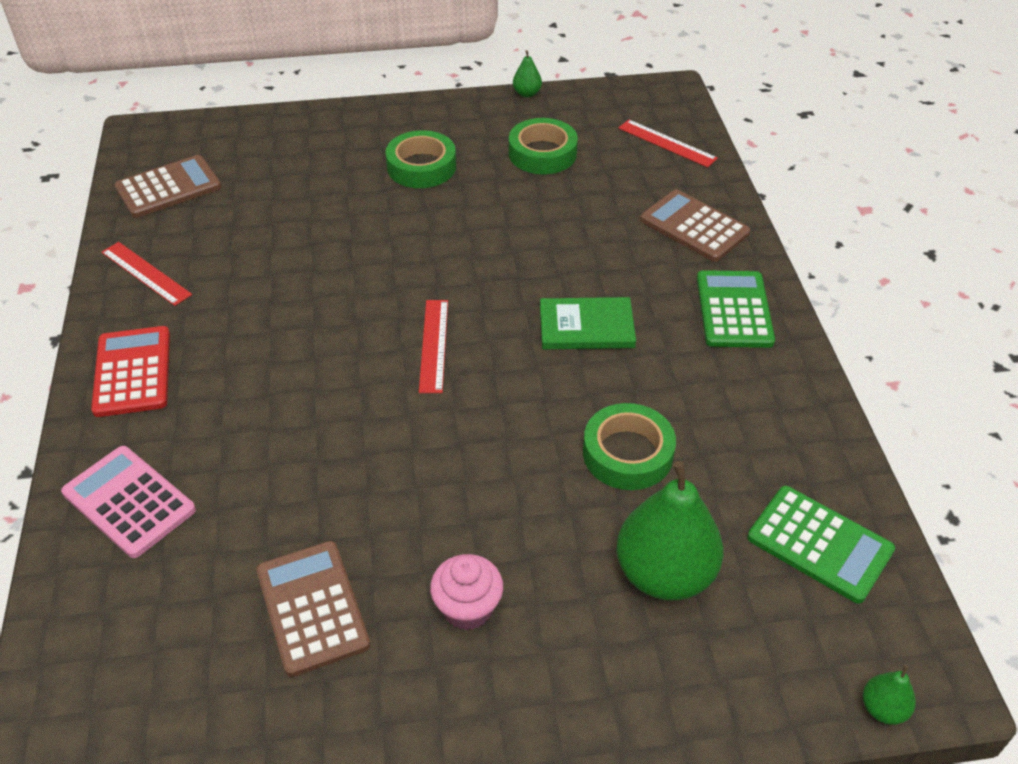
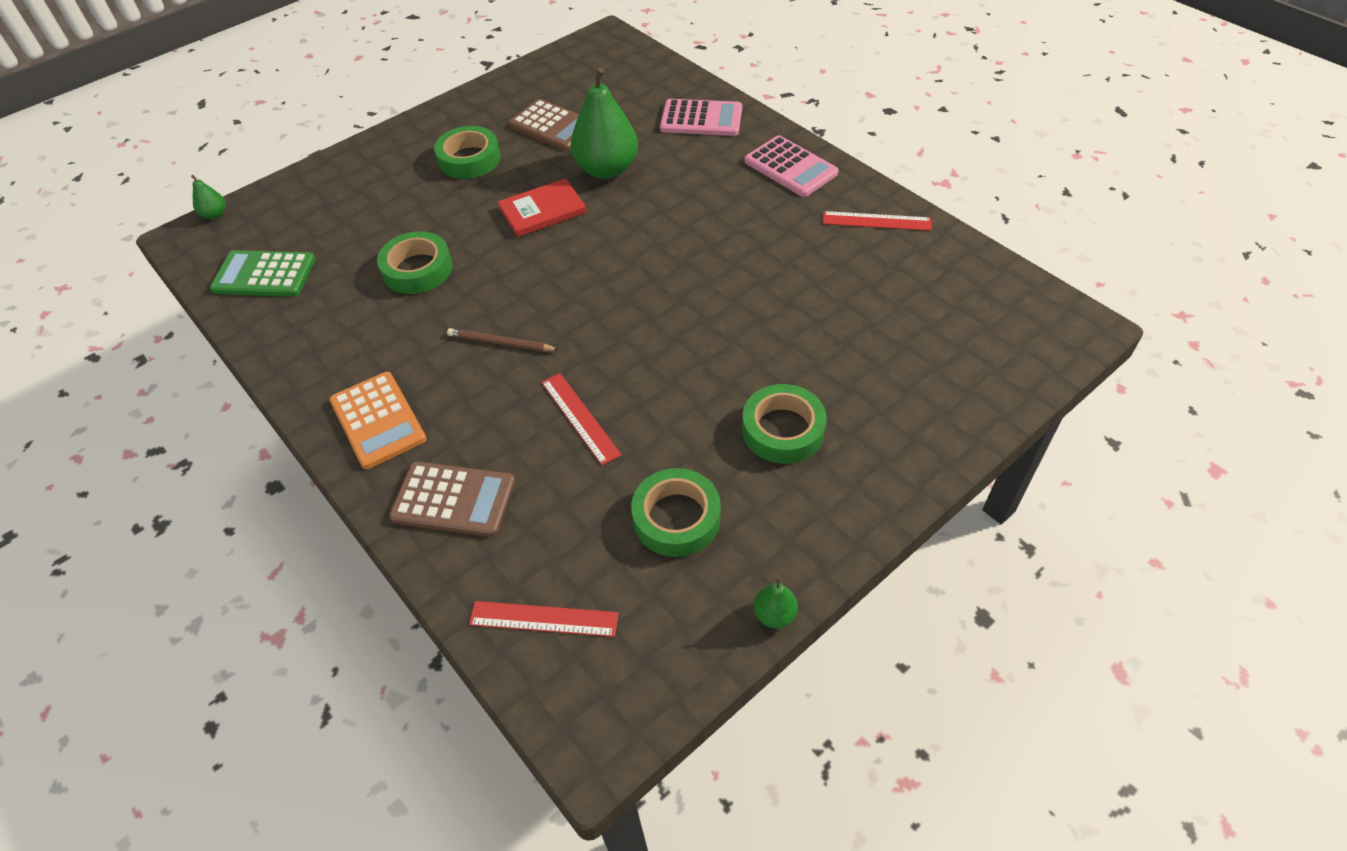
camera: 150 degrees right, 5 degrees up
red calculator [91,326,170,417] -> pink calculator [744,135,839,197]
brown calculator [114,155,221,218] -> none
red ruler [419,300,448,393] -> red ruler moved to [542,373,622,466]
pink cupcake [430,554,503,630] -> green tape [434,126,500,179]
green book [540,297,636,349] -> brown pencil [447,328,559,352]
green pear [616,461,723,600] -> green pear moved to [571,68,638,179]
green calculator [697,270,775,348] -> orange calculator [329,372,427,469]
none -> red book [498,178,586,237]

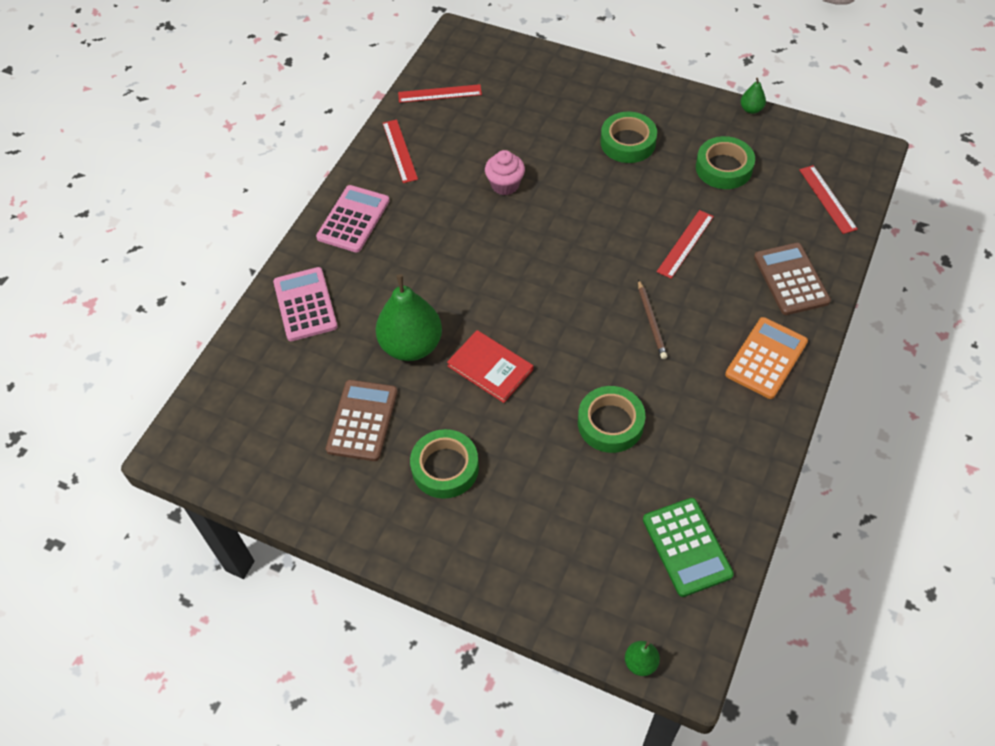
camera: 115 degrees left, 5 degrees up
none -> red ruler [398,84,482,103]
none -> pink cupcake [485,150,525,195]

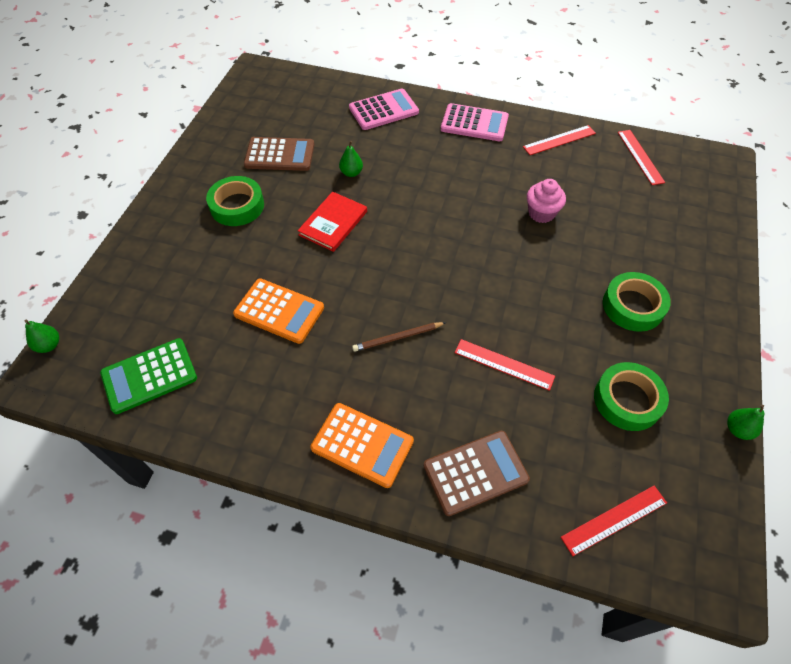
camera: 80 degrees right, 0 degrees up
green pear [376,274,442,361] -> green pear [339,141,363,177], size x0.44
green tape [578,386,645,453] -> orange calculator [233,278,324,344]

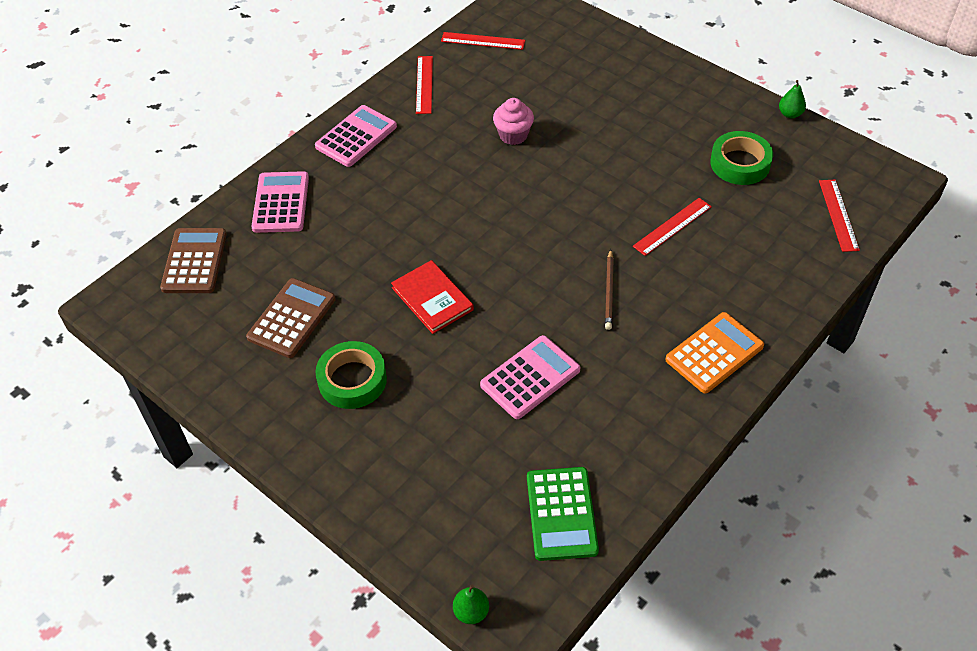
camera: 65 degrees left, 5 degrees down
orange calculator [233,278,324,344] -> pink calculator [480,335,580,419]
green pear [339,141,363,177] -> none
brown calculator [424,431,530,516] -> brown calculator moved to [160,228,227,293]
green tape [603,272,671,332] -> none

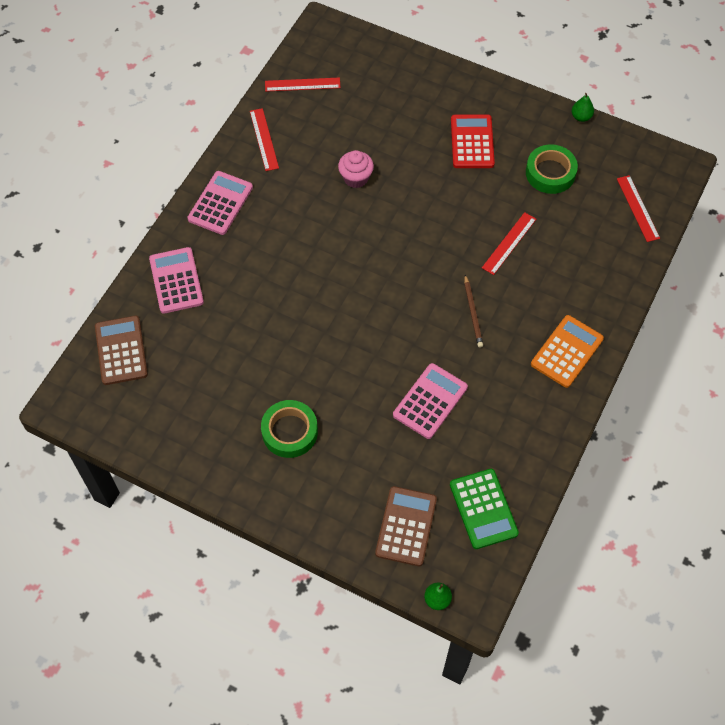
camera: 15 degrees left, 10 degrees up
brown calculator [246,278,336,358] -> brown calculator moved to [375,486,437,566]
red book [391,260,474,334] -> none
none -> red calculator [451,114,495,168]

